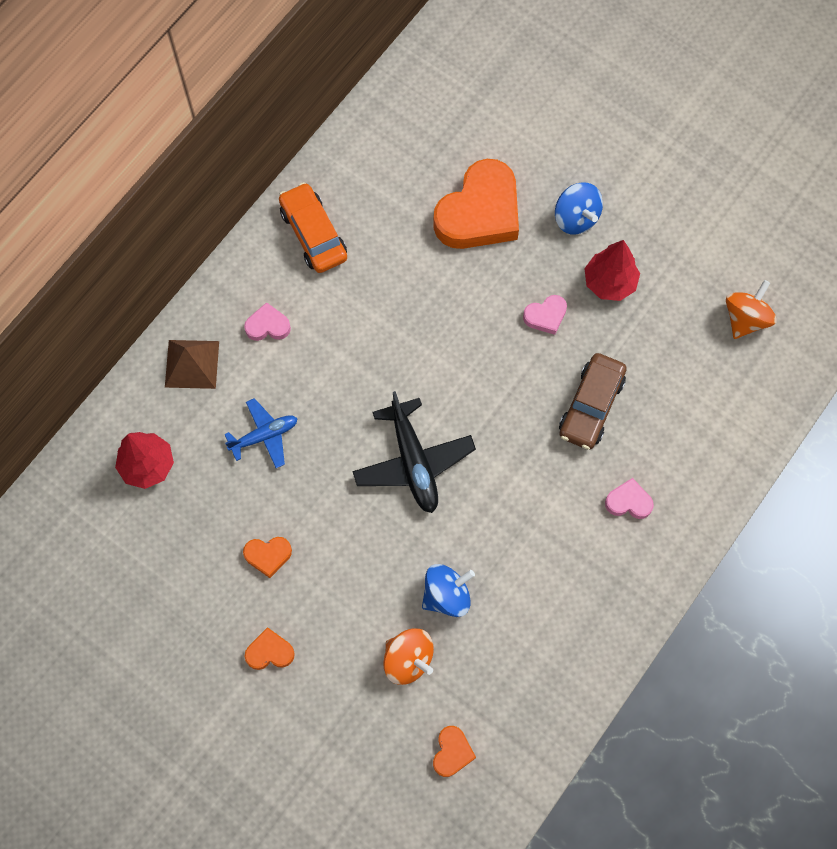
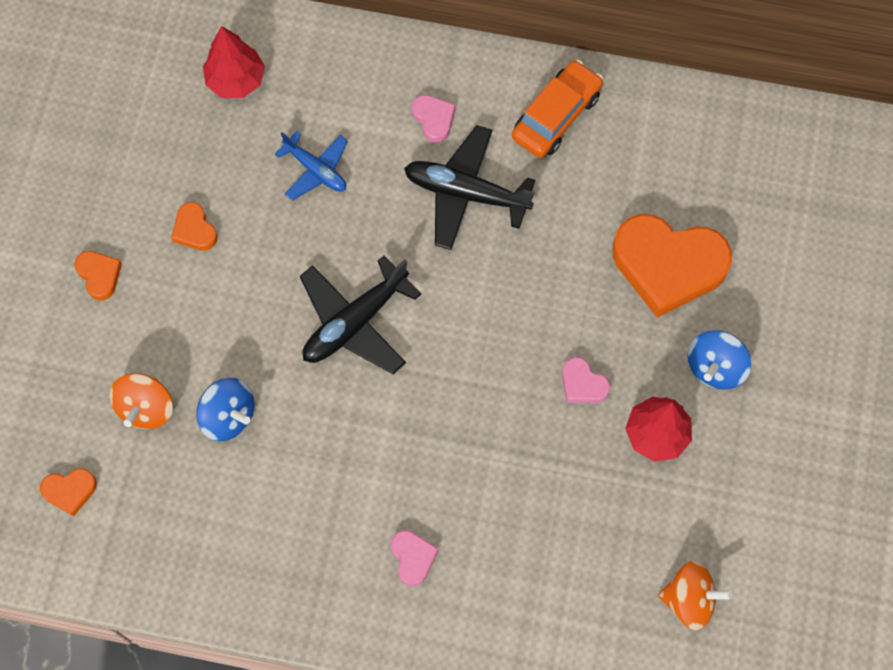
camera: 65 degrees right, 0 degrees up
brown pyramid [165,340,219,389] -> none
brown car [559,353,627,450] -> none
none -> black plane [404,125,535,250]

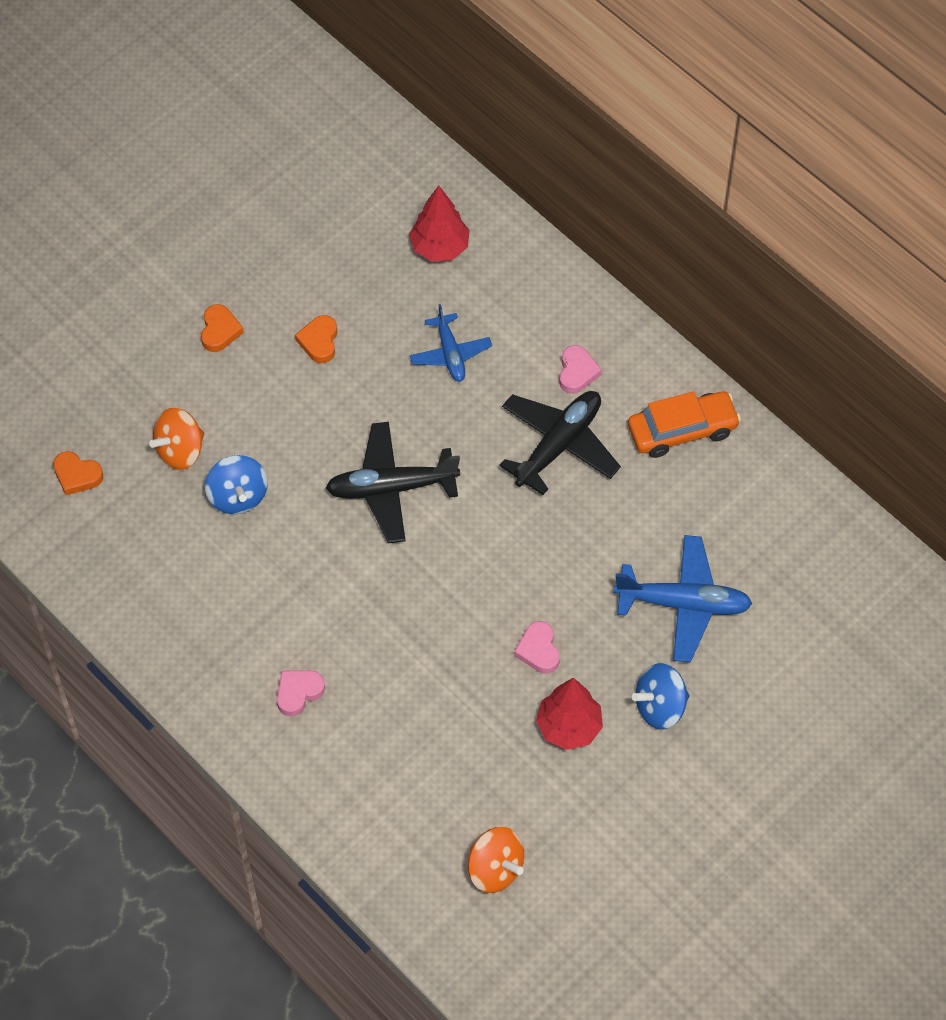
camera: 35 degrees right, 10 degrees down
pink heart [391,530,438,586] -> pink heart turned 150 degrees counterclockwise [277,670,325,716]
black plane [404,125,535,250] -> black plane turned 75 degrees clockwise [499,391,621,495]
orange heart [613,214,732,318] -> blue plane [614,535,752,663]

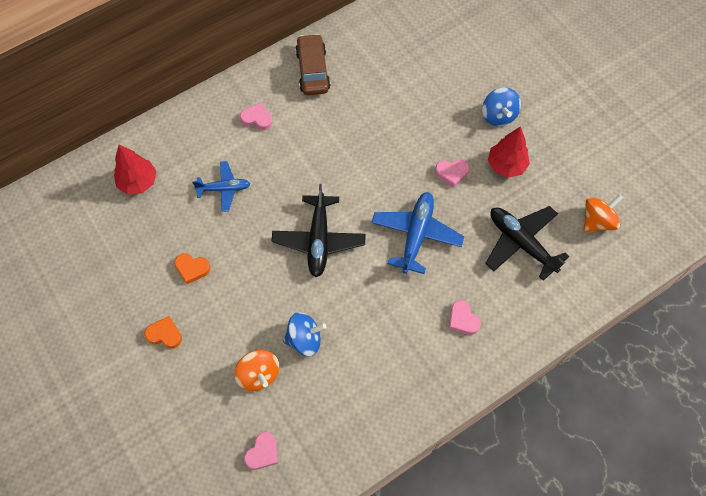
camera: 80 degrees left, 5 degrees up
orange heart [53,451,103,495] -> pink heart [244,432,278,470]
black plane [499,391,621,495] -> black plane moved to [485,206,569,281]
blue plane [614,535,752,663] -> blue plane moved to [371,192,464,274]
orange car [628,391,741,458] -> brown car [295,34,331,95]

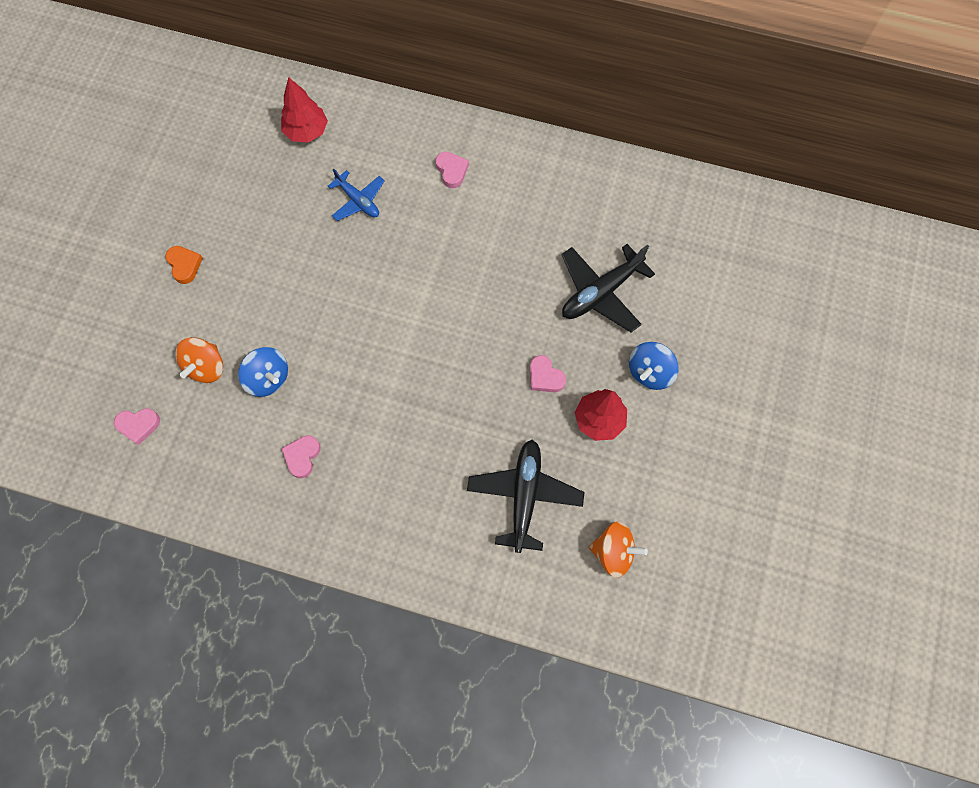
camera: 50 degrees right, 5 degrees up
orange heart [174,253,211,284] -> none
black plane [272,184,366,277] -> black plane moved to [562,244,655,332]
brown car [295,34,331,95] -> none
blue plane [371,192,464,274] -> none
pink heart [449,300,481,335] -> pink heart moved to [281,435,321,479]

